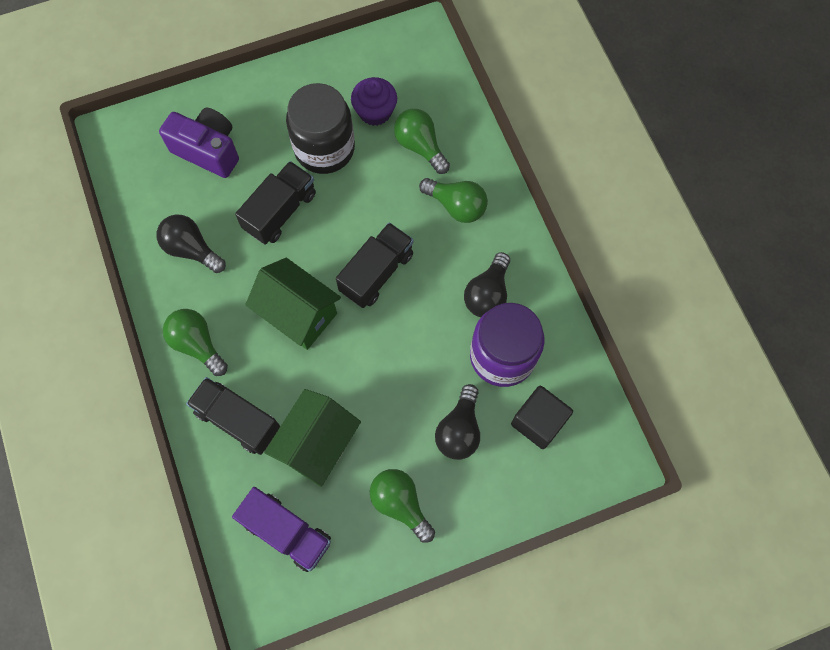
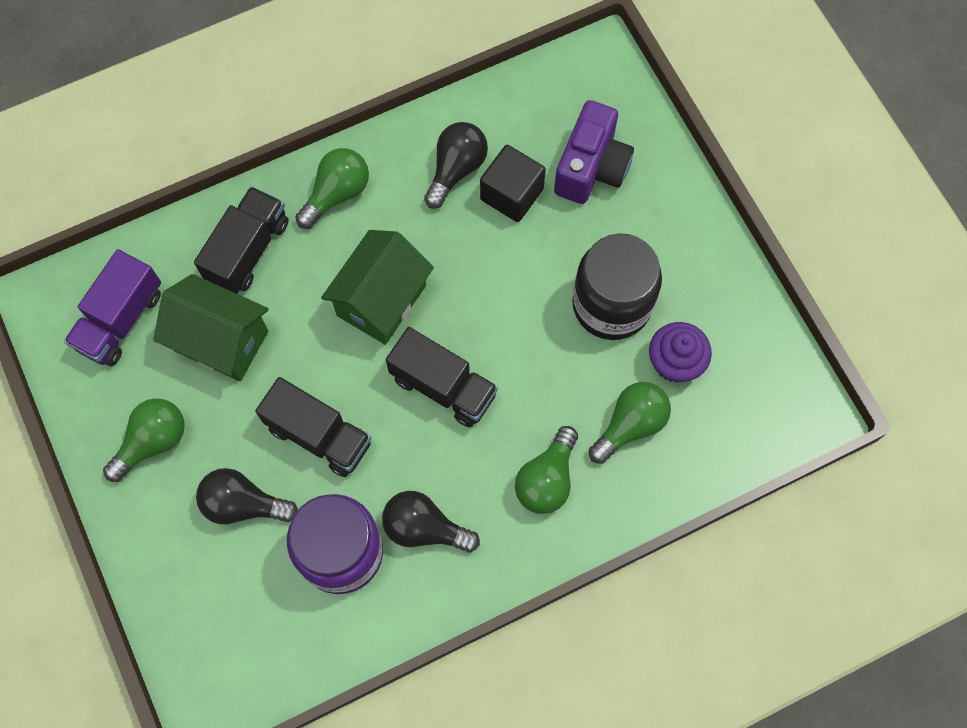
camera: 85 degrees right, 0 degrees up
black truck [235,161,316,245] -> black truck moved to [255,377,371,477]
black cube [511,386,573,449] -> black cube moved to [480,145,546,222]

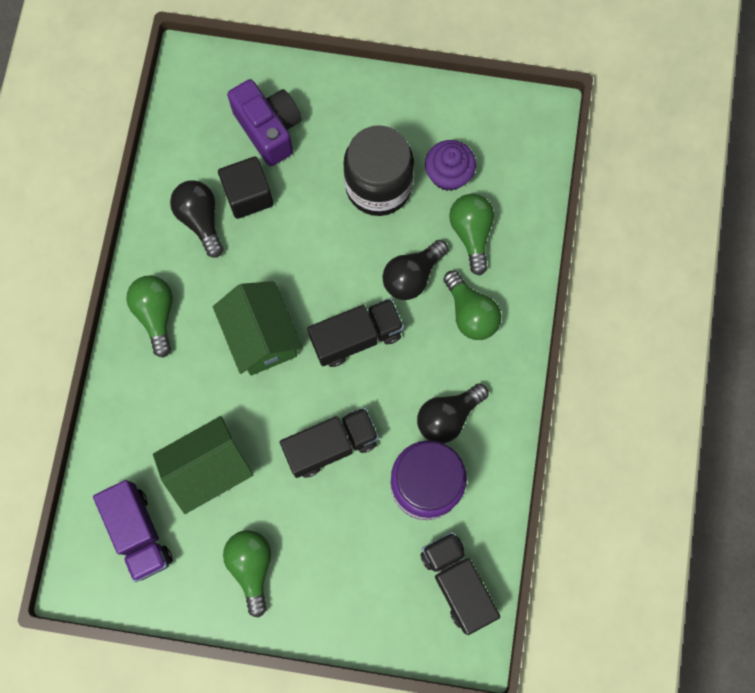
camera: 55 degrees left, 5 degrees up
black truck [194,186,289,294] -> black truck moved to [420,532,500,635]
black light bulb [196,468,298,524] -> black light bulb moved to [382,240,448,300]

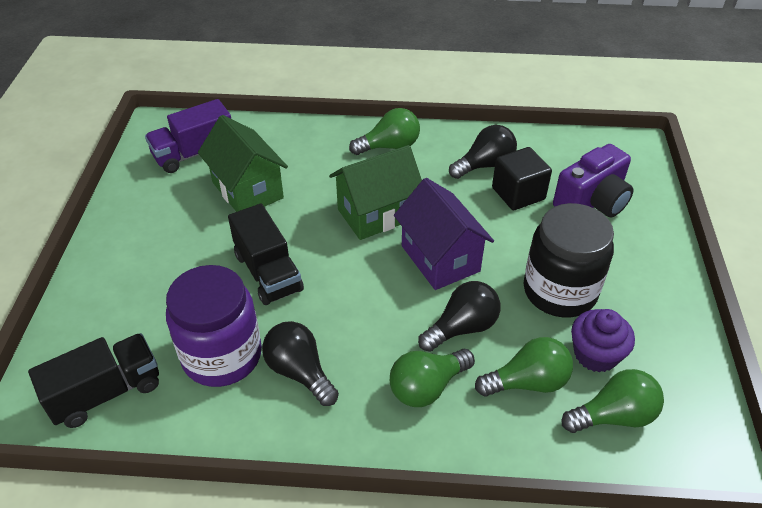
camera: 85 degrees right, 30 degrees down
green light bulb [223,530,271,617] -> green light bulb moved to [562,369,664,433]
black truck [307,298,404,367] -> none
black light bulb [382,240,448,300] -> black light bulb turned 105 degrees clockwise [418,281,500,352]
none -> purple house [394,178,494,290]

